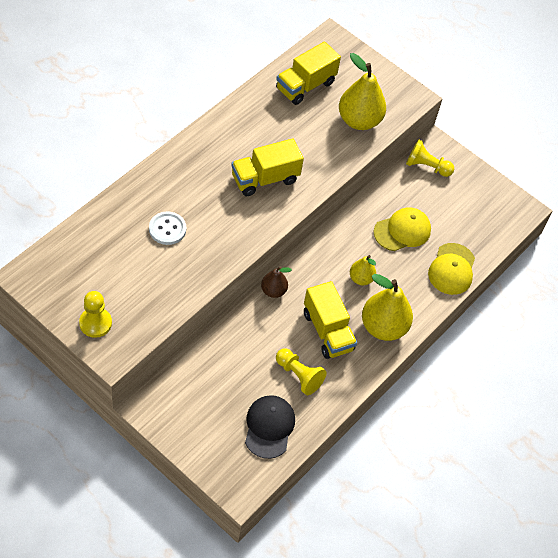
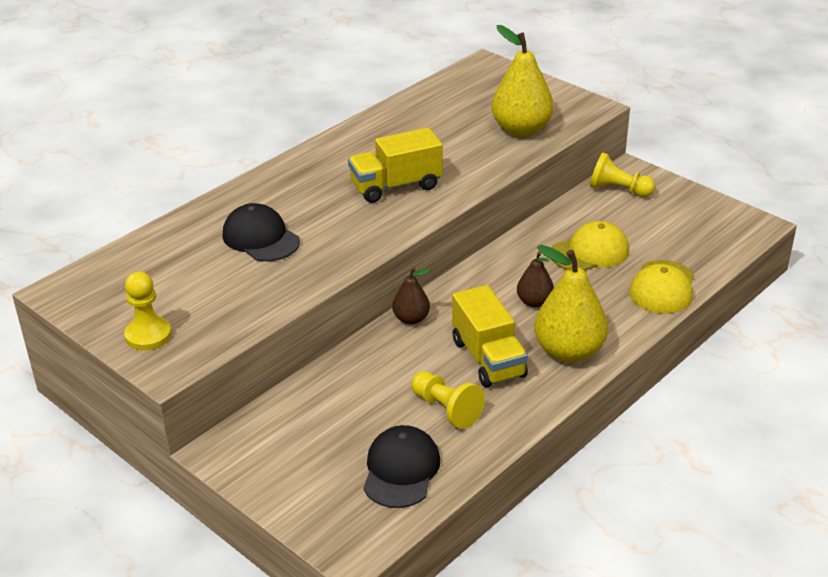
camera: 10 degrees right, 20 degrees down
white button [149,212,186,245] -> black cap [223,203,300,262]
yellow truck [276,42,341,105] -> none
yellow pear [350,255,376,285] -> brown pear [517,252,554,307]

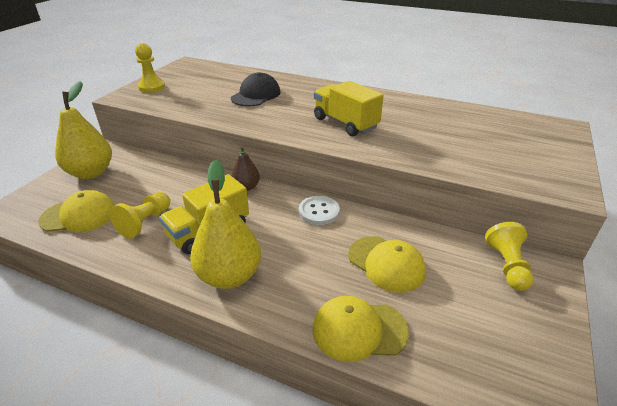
camera: 70 degrees right, 0 degrees up
black cap [363,425,440,508] -> yellow cap [38,190,115,232]
yellow pear [492,25,554,137] -> yellow pear moved to [55,81,112,179]
brown pear [517,252,554,307] -> none
none -> white button [299,196,340,225]

